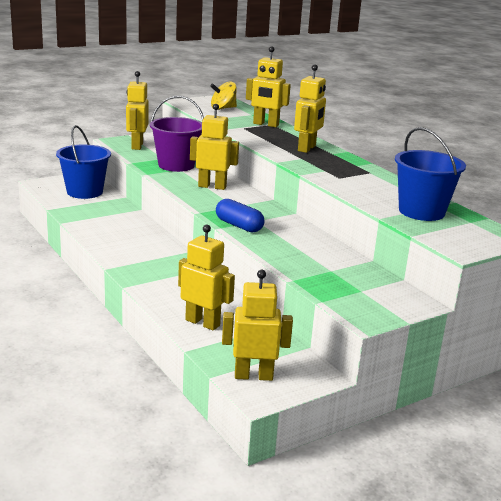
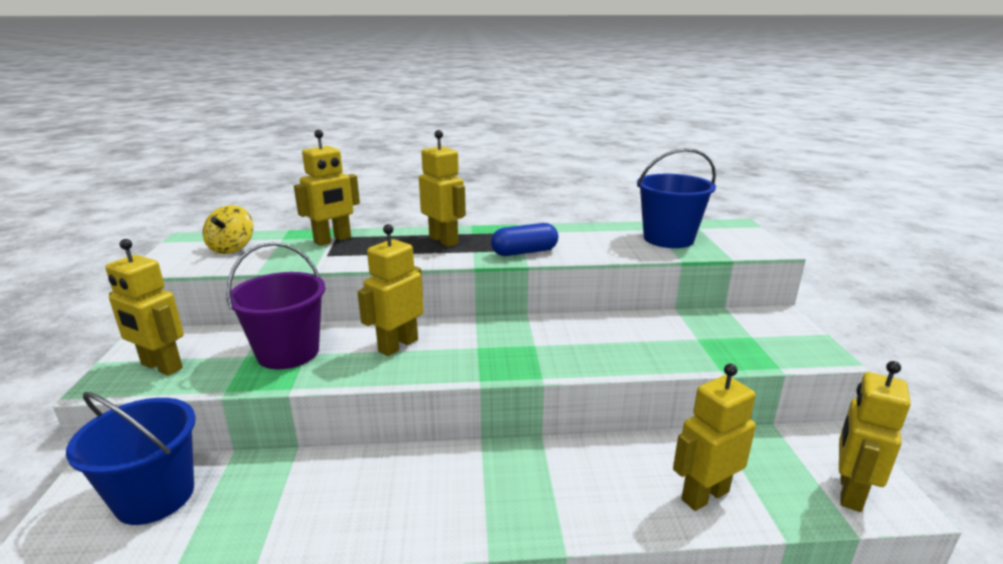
camera: 60 degrees left, 0 degrees up
blue capsule [216,199,264,233] -> blue capsule moved to [491,223,558,256]

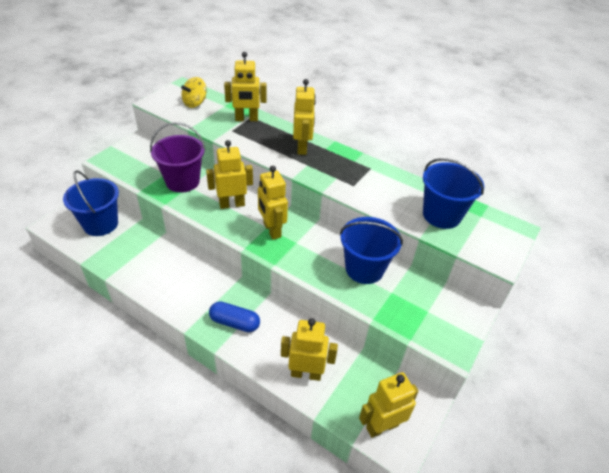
camera: 35 degrees right, 20 degrees up
yellow robot [105,239,184,376] -> yellow robot moved to [258,166,288,240]
blue capsule [491,223,558,256] -> blue capsule moved to [209,302,260,332]
none -> blue bucket [340,217,403,284]

